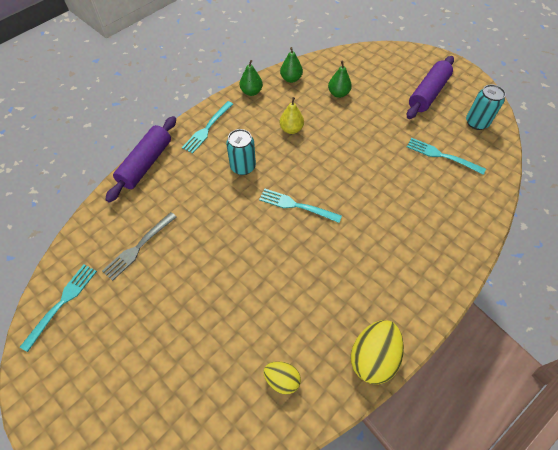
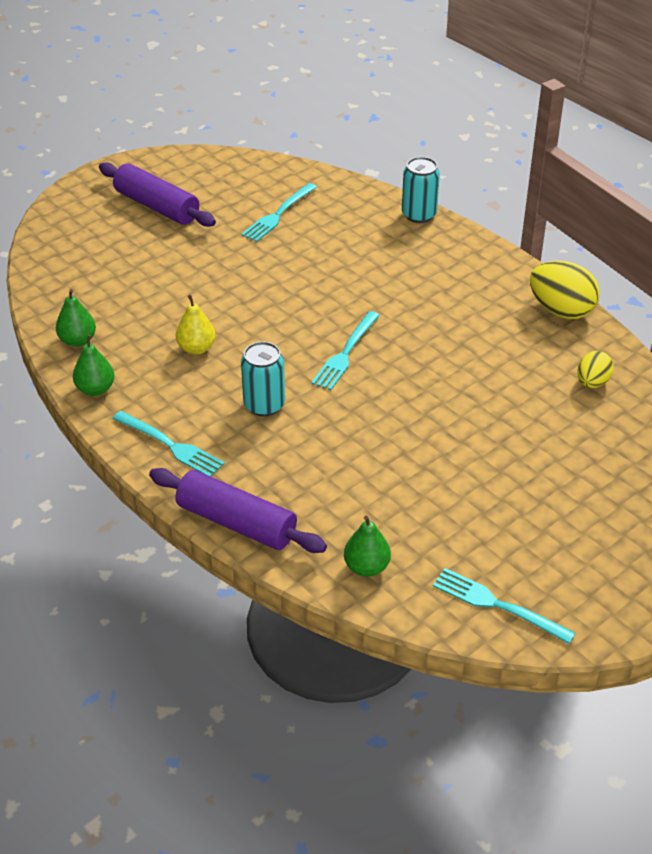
camera: 85 degrees left, 15 degrees down
grey fork [102,212,177,281] -> none
green pear [328,61,352,98] -> green pear moved to [344,516,391,577]
turquoise can [466,84,506,130] -> turquoise can moved to [402,157,440,223]

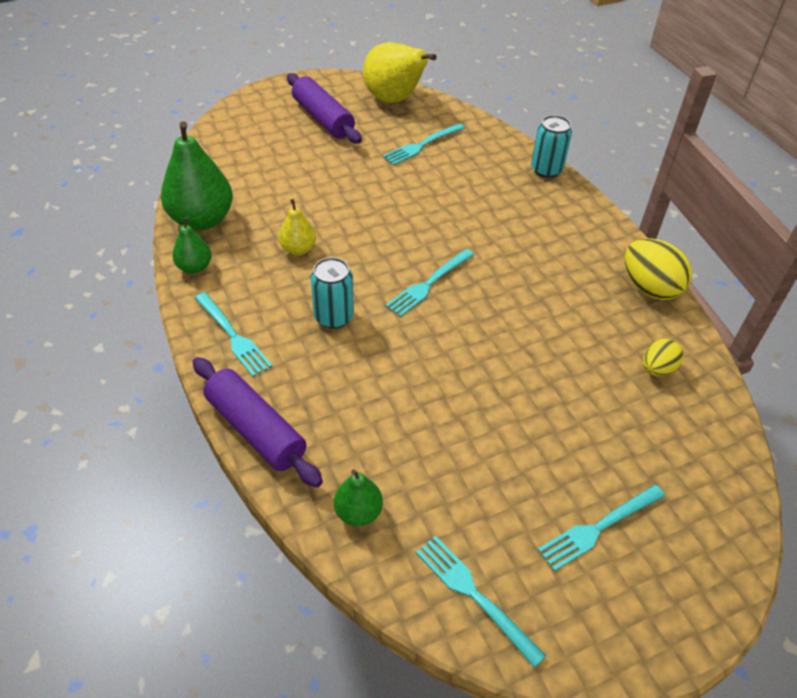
camera: 15 degrees right, 5 degrees up
green pear [56,289,96,347] -> green pear [161,121,233,230], size x1.92
none -> yellow pear [363,42,437,103]
none -> turquoise fork [537,485,665,571]

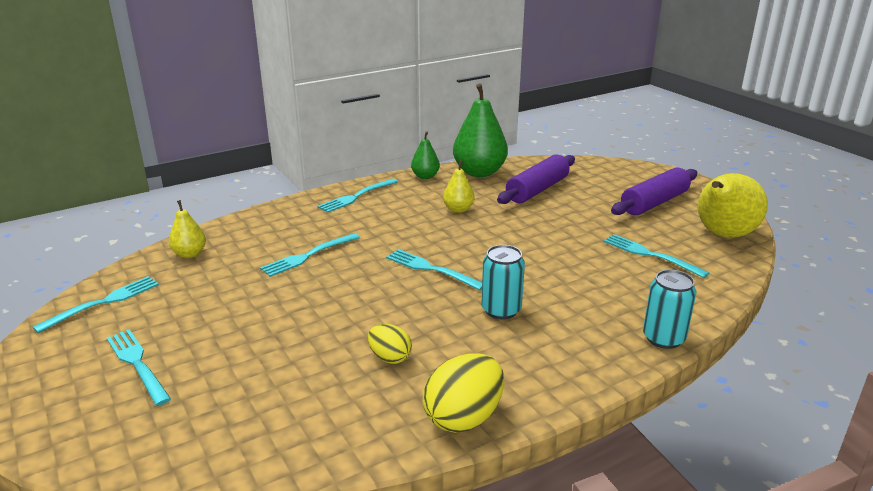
camera: 85 degrees right, 20 degrees down
purple rolling pin [193,357,323,487] -> purple rolling pin moved to [497,154,575,204]
turquoise can [311,257,354,329] -> turquoise can moved to [481,245,525,319]
green pear [334,470,383,526] -> yellow pear [169,200,206,258]
yellow egg [643,339,683,376] -> yellow egg moved to [368,324,412,364]
none -> turquoise fork [260,233,360,277]

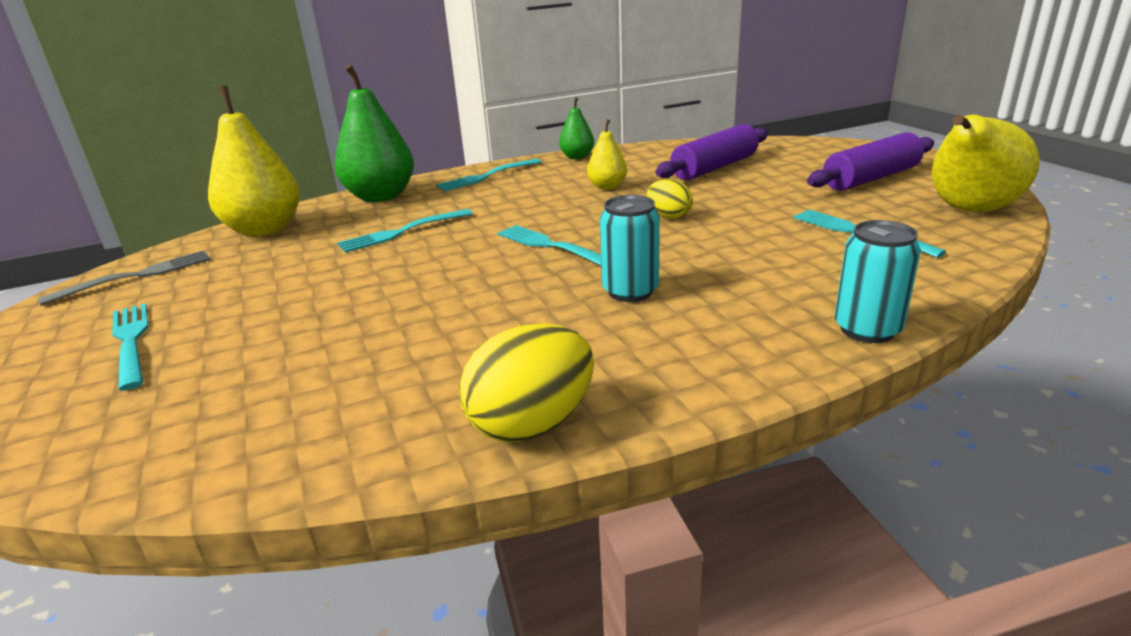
camera: 10 degrees right, 0 degrees up
turquoise fork [33,276,159,333] -> grey fork [37,250,211,306]
yellow pear [169,200,206,258] -> yellow pear [208,86,300,237], size x1.92
yellow egg [368,324,412,364] -> yellow egg moved to [647,179,693,219]
green pear [453,83,508,177] -> green pear moved to [335,65,414,202]

